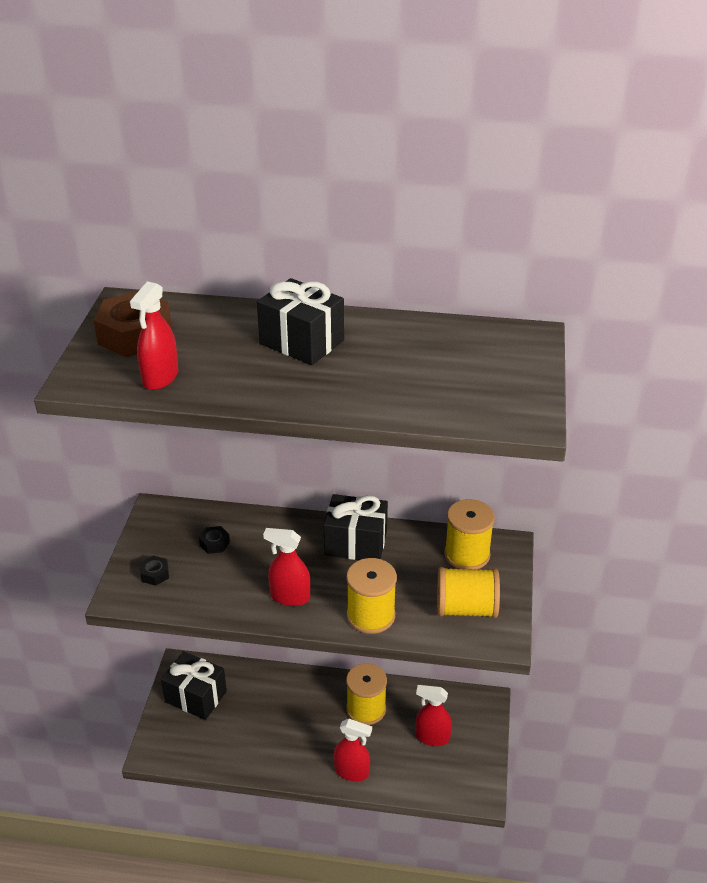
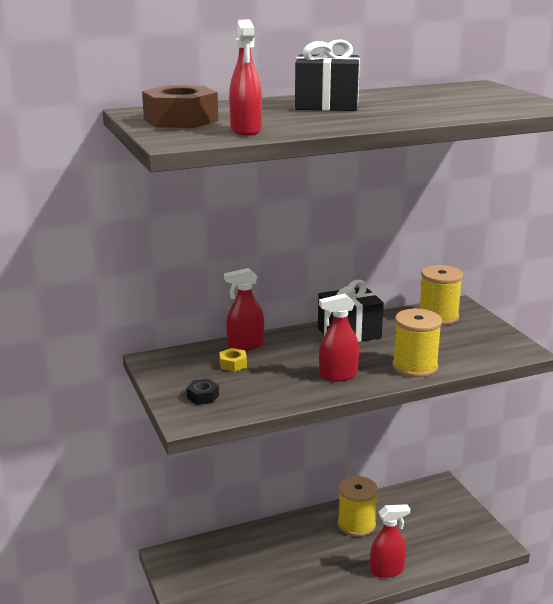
camera: 30 degrees left, 15 degrees down
black gift [161,651,227,720] -> none
black nut [199,526,230,554] -> yellow nut [219,348,247,372]
red spray bottle [416,685,452,746] -> red spray bottle moved to [224,268,264,351]
yellow spool [437,567,500,618] -> none

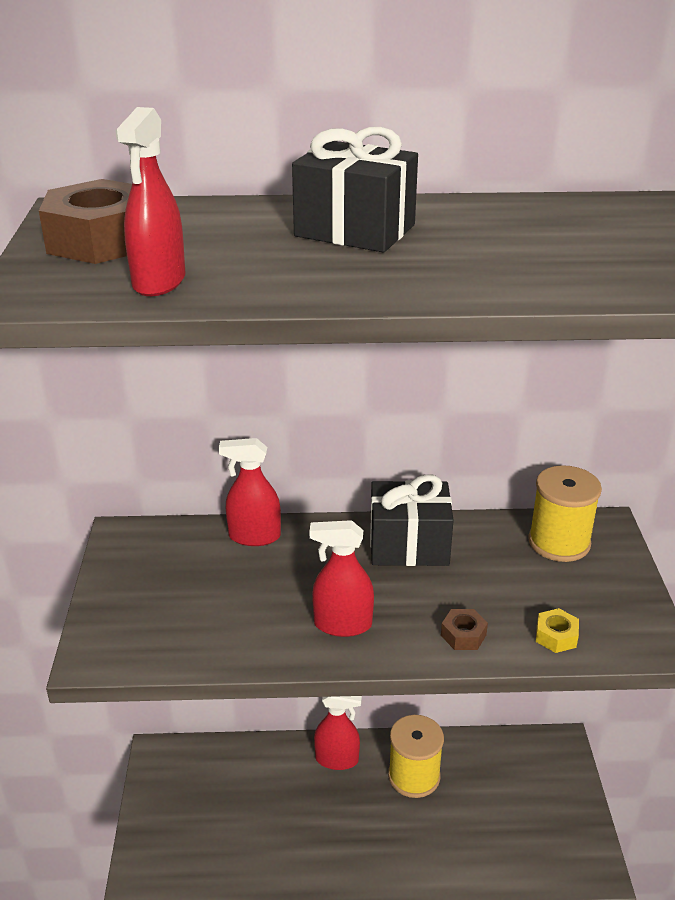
camera: 20 degrees right, 10 degrees up
black nut [186,379,219,405] -> none
yellow nut [219,348,247,372] -> yellow nut moved to [536,608,579,653]
red spray bottle [370,504,410,578] -> red spray bottle moved to [314,696,362,770]
yellow spool [392,309,442,377] -> brown nut [441,609,488,650]

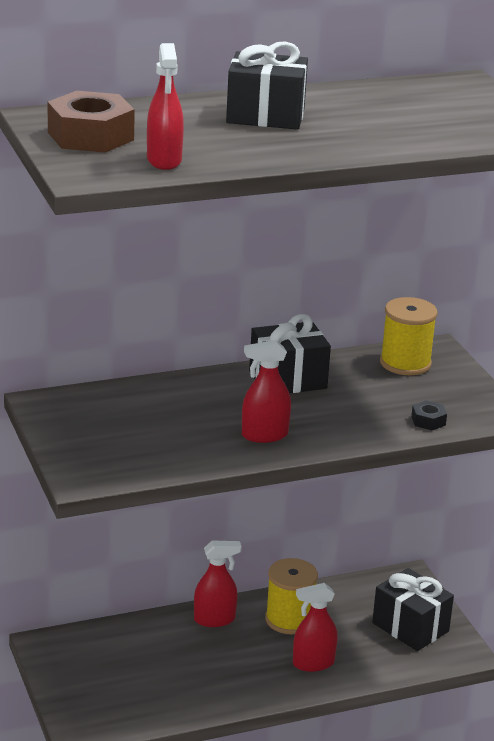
camera: 20 degrees left, 5 degrees down
red spray bottle [219,438,281,546] -> red spray bottle moved to [293,583,338,672]
brown nut [441,609,488,650] -> none
yellow nut [536,608,579,653] -> black nut [411,400,447,430]
none -> black gift [372,568,454,651]

